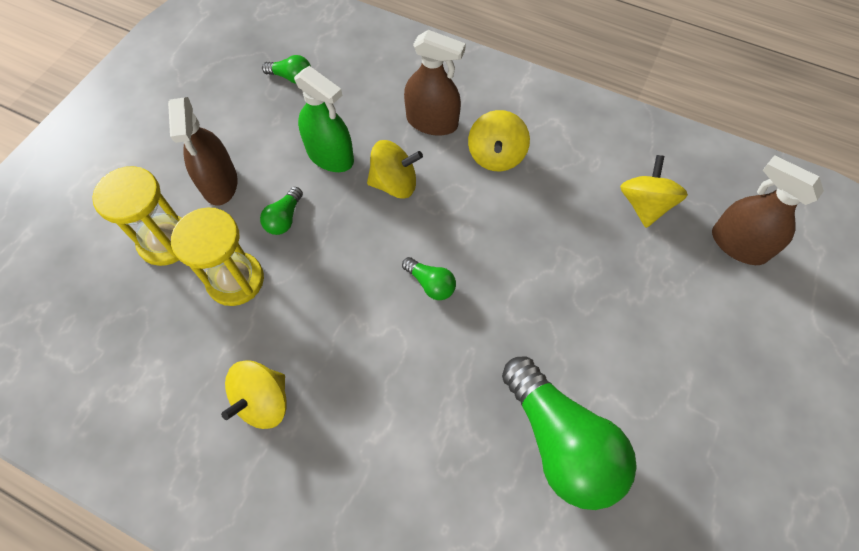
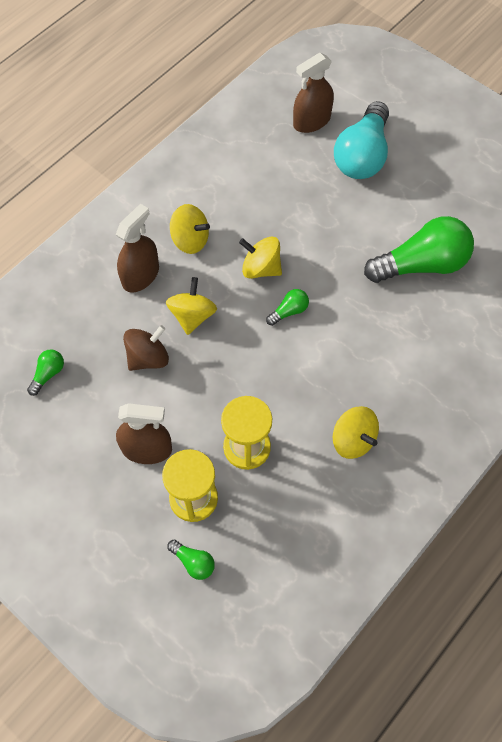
camera: 75 degrees left, 0 degrees up
green light bulb [260,187,303,235] -> green light bulb moved to [167,540,215,580]
green spray bottle [294,66,354,172] -> brown spinning top [123,325,169,371]
yellow spinning top [620,155,688,228] -> yellow spinning top moved to [239,237,282,279]
none -> turquoise light bulb [334,101,389,179]

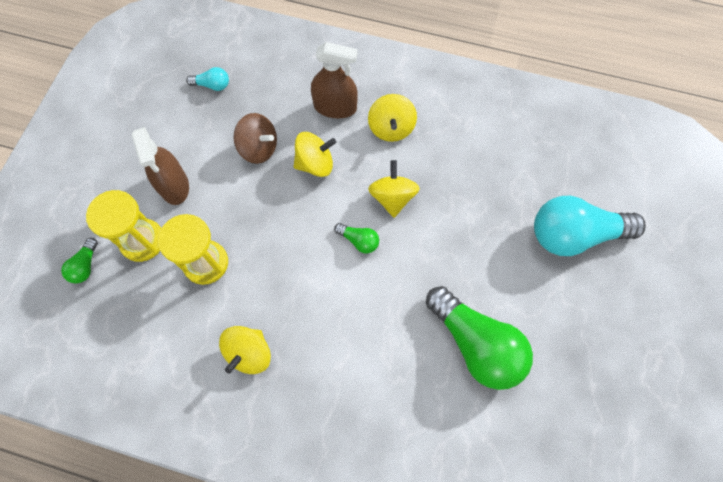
camera: 65 degrees right, 5 degrees up
green light bulb [27,349,64,396] -> turquoise light bulb [186,67,229,91]
brown spray bottle [293,53,334,133] -> none

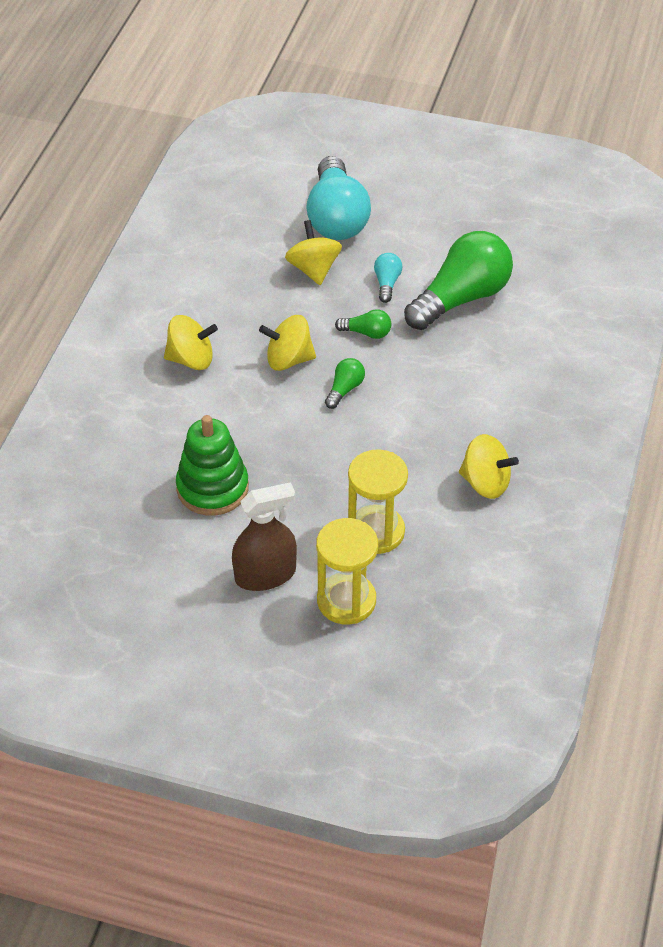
camera: 90 degrees left, 20 degrees down
green light bulb [61,238,98,284] -> green light bulb moved to [335,309,391,339]
turquoise light bulb [186,67,229,91] -> turquoise light bulb moved to [374,253,402,303]
brown spinning top [234,113,277,164] -> green stacking toy [176,415,249,516]
yellow spinning top [294,132,336,177] -> yellow spinning top moved to [285,220,342,285]
brown spray bottle [311,42,358,119] -> none

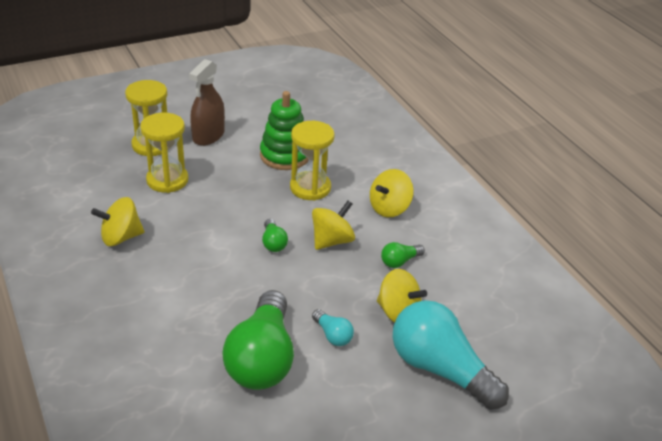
camera: 135 degrees right, 10 degrees down
green light bulb [335,309,391,339] -> green light bulb moved to [381,242,425,268]
none -> yellow hourglass [290,121,335,201]

